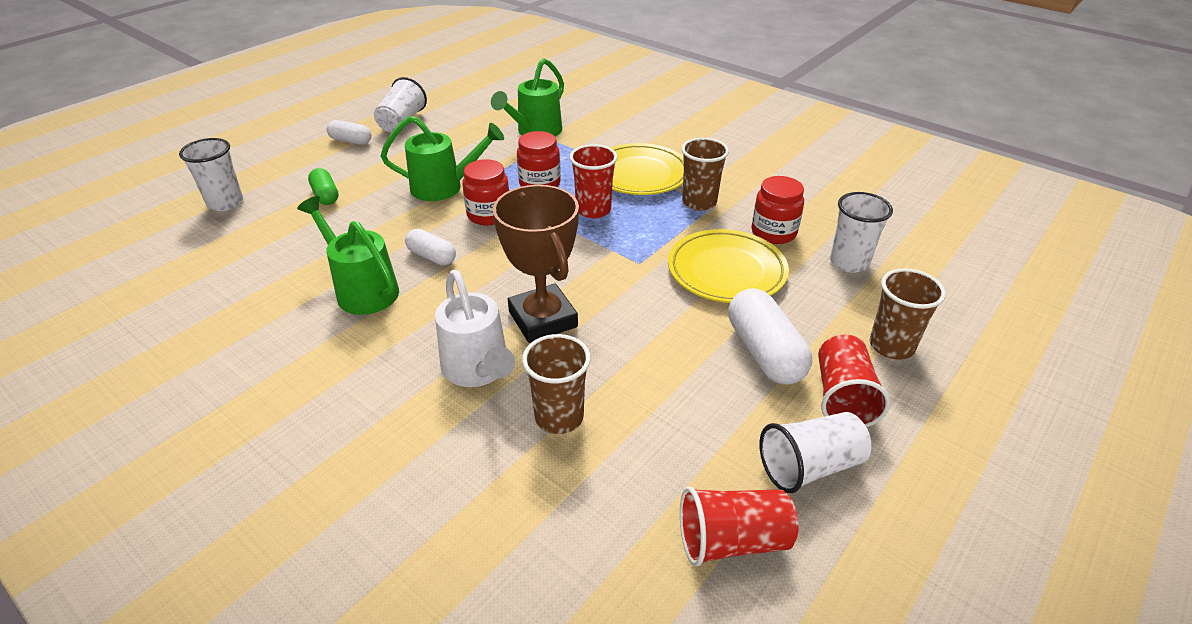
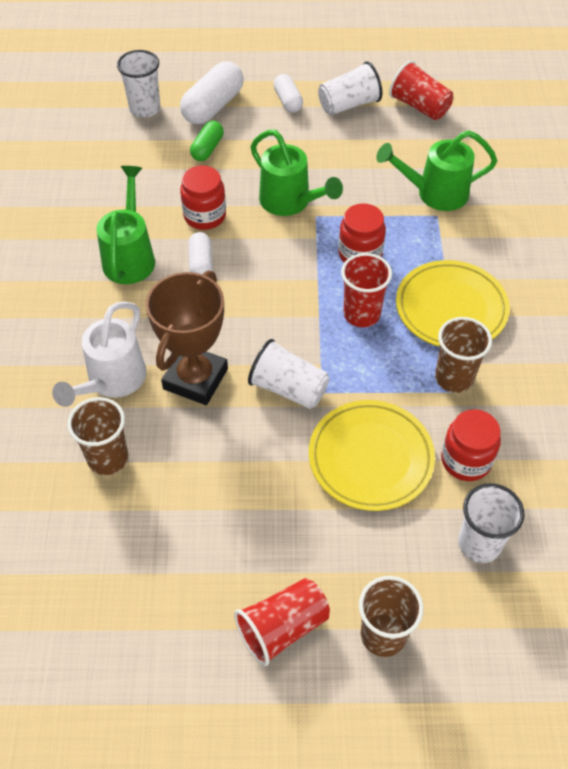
camera: 50 degrees right, 15 degrees up
red jar [462,159,509,225] -> red jar moved to [180,166,226,230]
red cup [680,486,798,567] -> red cup moved to [389,61,453,120]
white capsule [728,288,812,385] -> white capsule moved to [180,61,244,124]
white cup [759,412,871,493] -> white cup moved to [248,339,329,409]

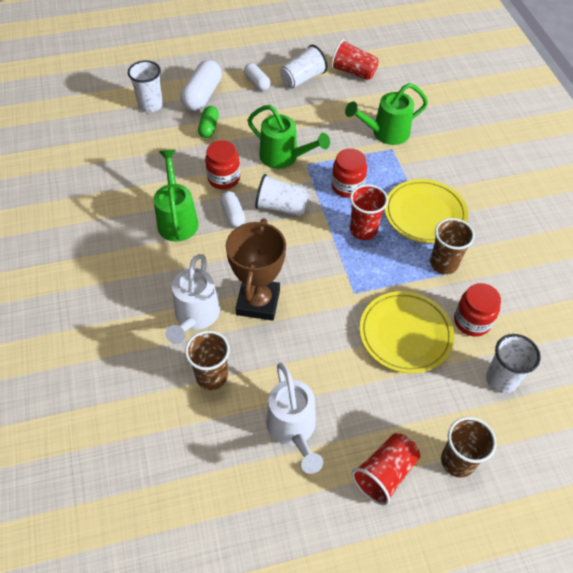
camera: 15 degrees left, 0 degrees up
white cup [248,339,329,409] -> white cup moved to [255,174,310,216]
none -> white watering can [266,363,323,474]

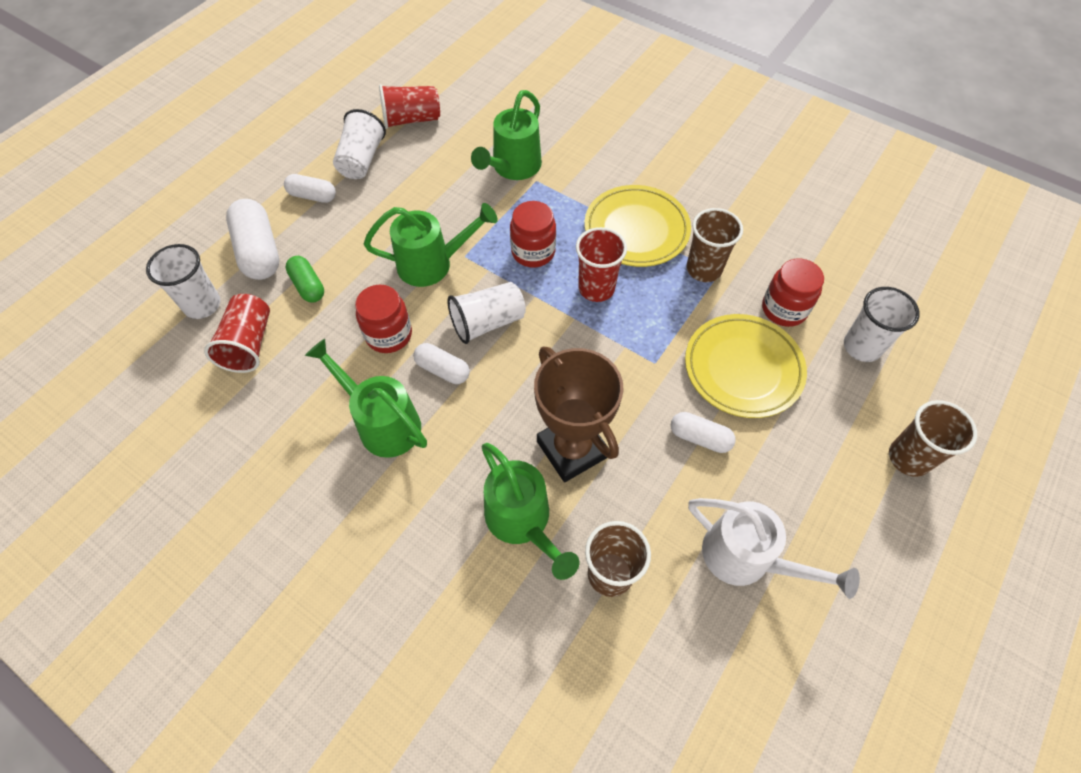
camera: 40 degrees left, 5 degrees up
white watering can [165,254,220,344] -> green watering can [482,443,579,580]
red cup [352,433,420,506] -> red cup moved to [204,294,270,373]
none -> white capsule [671,412,736,453]

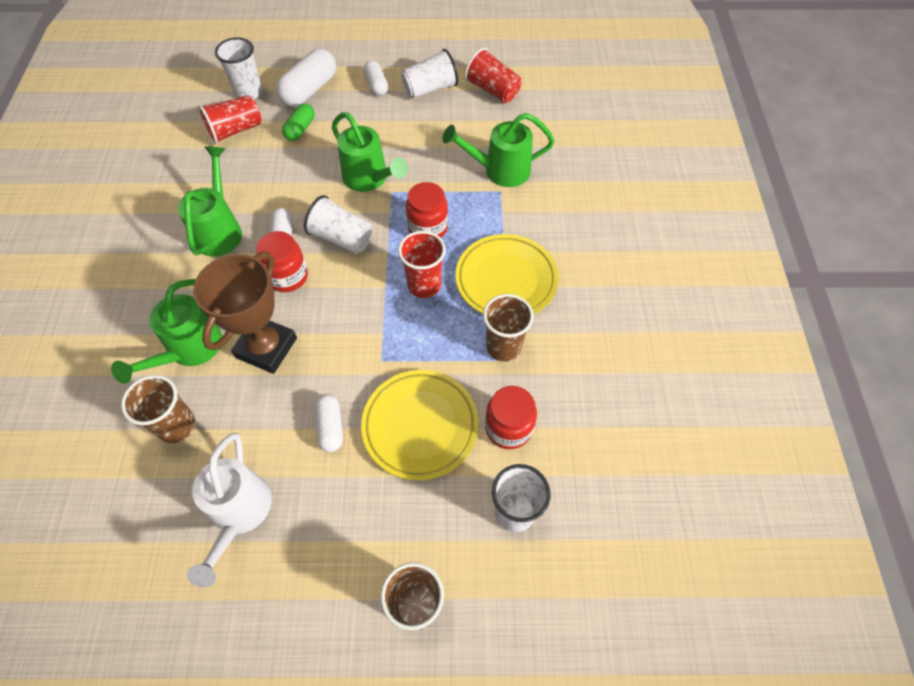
camera: 55 degrees right, 0 degrees up
red jar [355,285,412,353] -> red jar moved to [256,231,308,292]

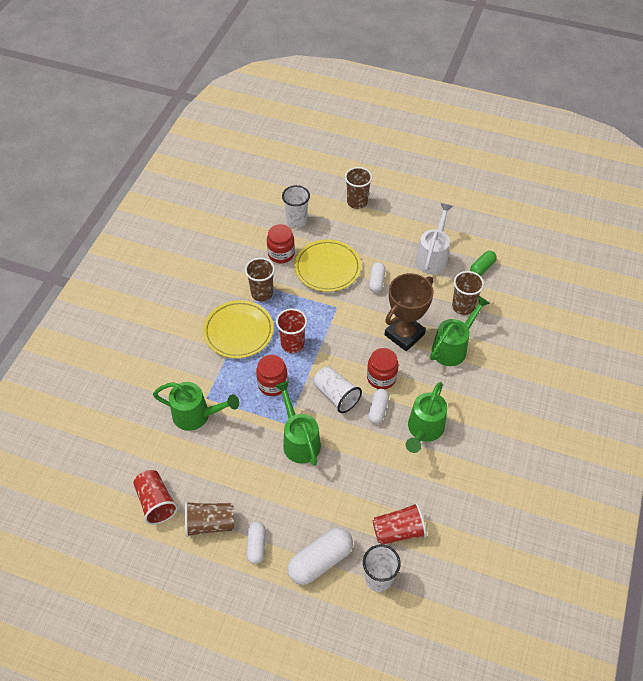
camera: 160 degrees left, 5 degrees down
green capsule [282,103,315,141] -> green capsule moved to [470,251,497,276]
white cup [401,49,458,98] -> brown cup [185,501,234,537]

